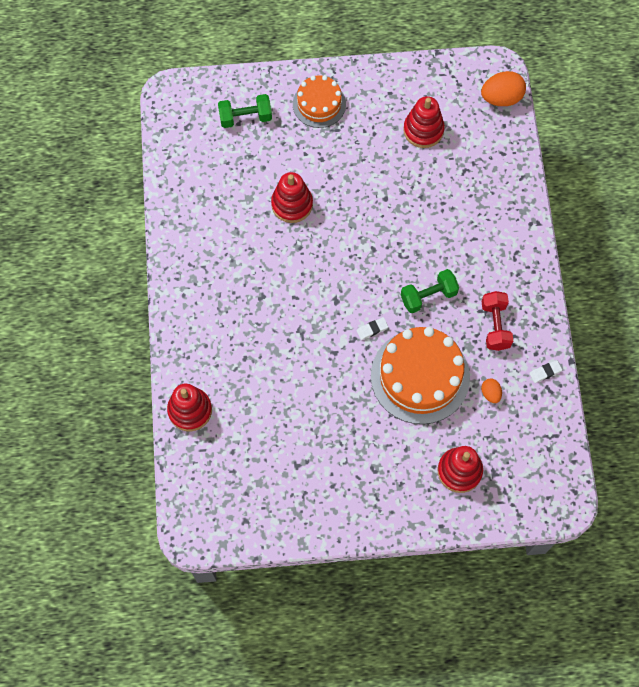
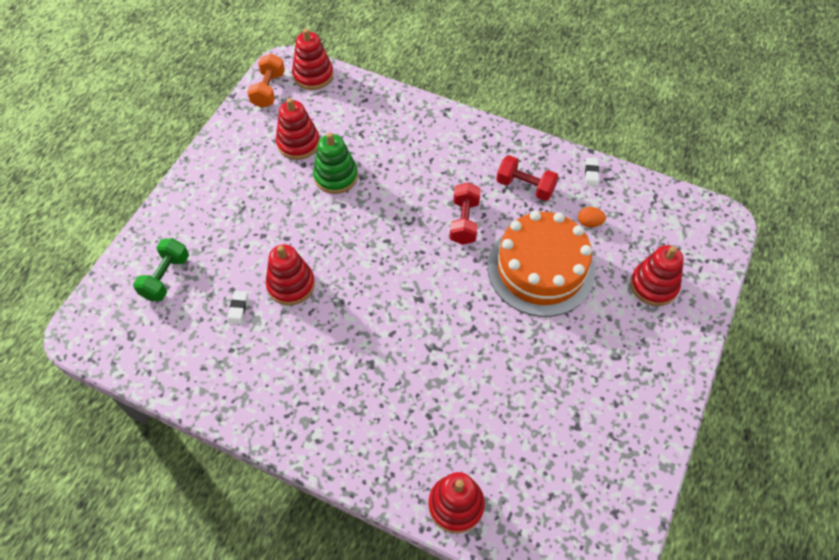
camera: 60 degrees left, 10 degrees down
orange cake [293,75,346,128] -> none
white eraser [356,317,388,340] -> white eraser moved to [228,291,248,324]
green dumbbell [401,269,459,313] -> red dumbbell [450,182,481,245]
orange egg [481,71,526,106] -> red stacking toy [292,28,333,90]
none -> orange dumbbell [247,54,285,108]
none -> green stacking toy [313,132,358,194]

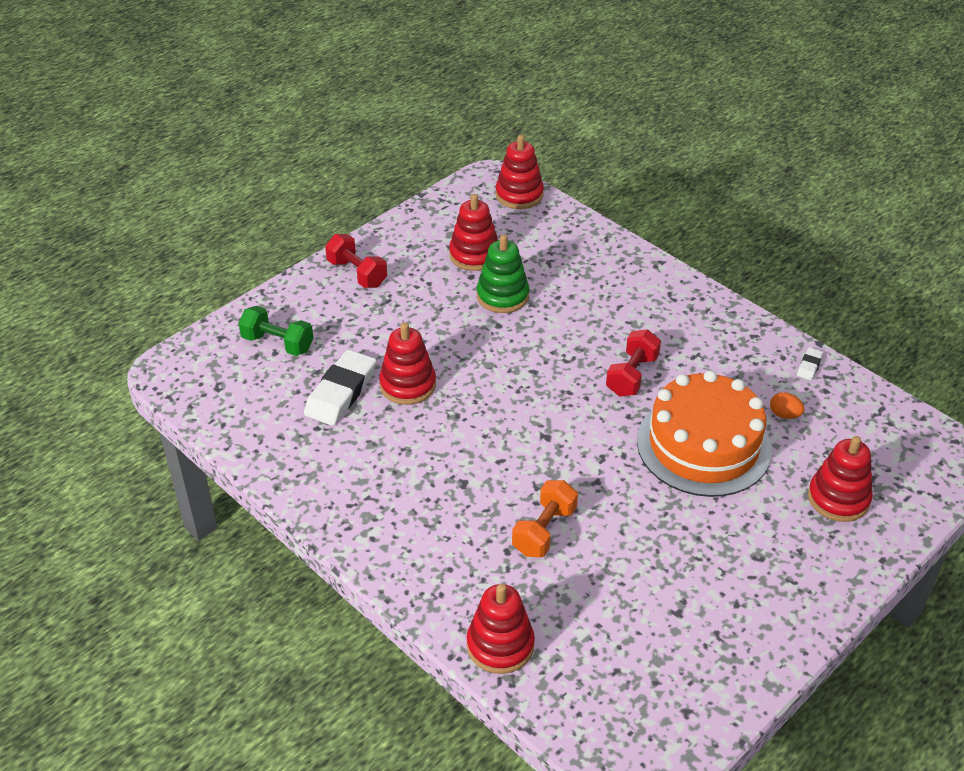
camera: 20 degrees right, 15 degrees down
green dumbbell [133,238,189,301] -> green dumbbell turned 75 degrees clockwise [238,306,313,356]
white eraser [228,291,248,324] -> white eraser [304,350,376,426], size x2.23
orange dumbbell [247,54,285,108] -> orange dumbbell moved to [512,480,578,557]
red dumbbell [496,155,559,201] -> red dumbbell moved to [325,234,387,288]

